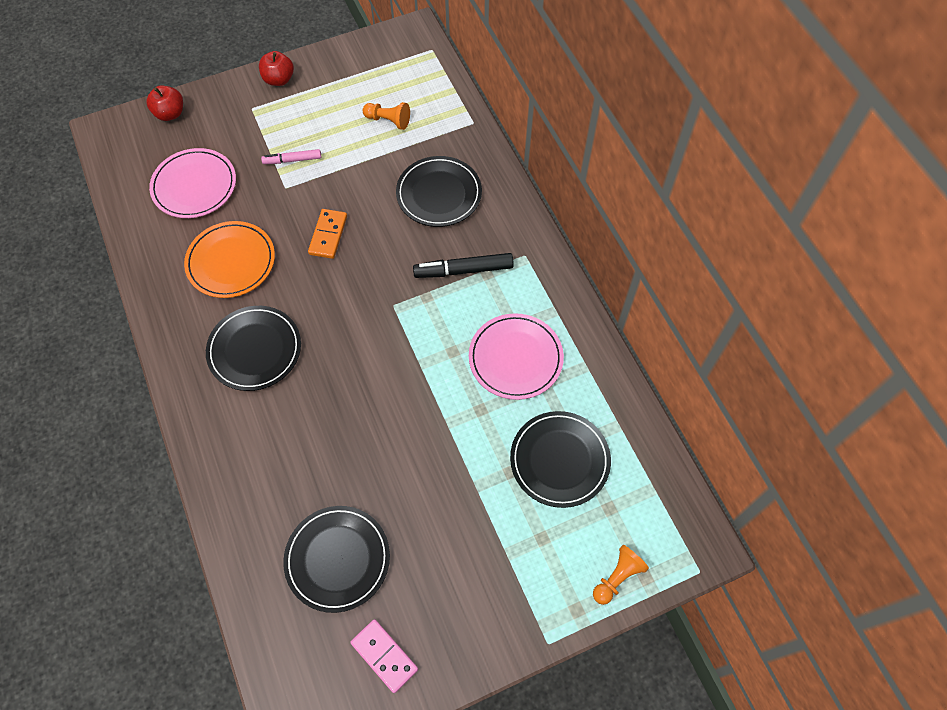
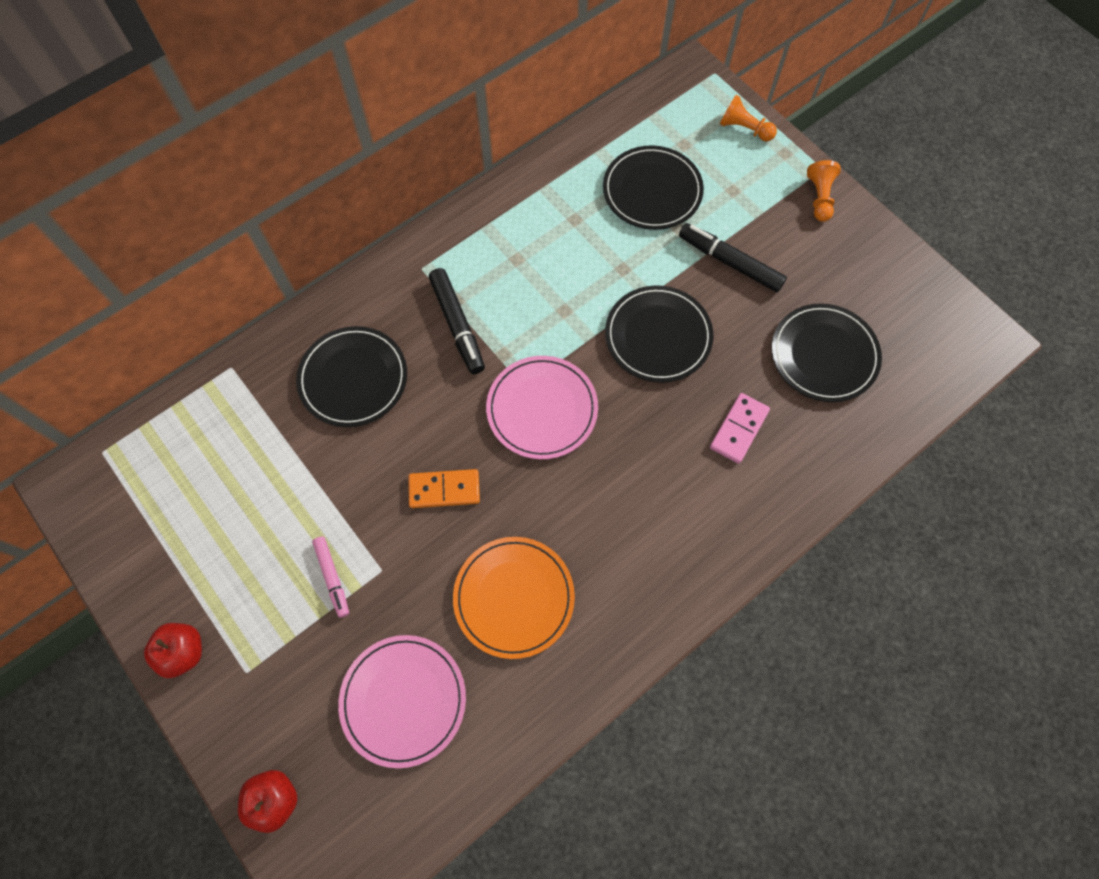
camera: 105 degrees left, 5 degrees up
black plate [206,306,301,391] -> black plate moved to [605,285,714,382]
pink domino [350,619,418,693] -> pink domino moved to [710,393,770,464]
orange pawn [363,102,410,130] -> orange pawn moved to [807,160,841,222]
pink plate [469,313,564,400] -> pink plate moved to [486,356,598,459]
none -> black marker [679,223,787,292]

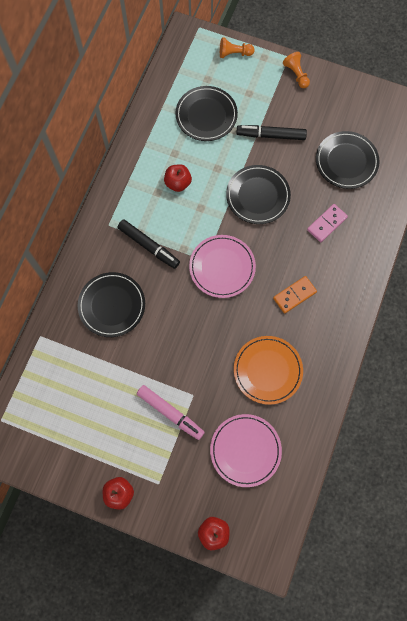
camera: 30 degrees left, 5 degrees up
pink marker [312,537,349,618] -> pink marker [137,385,205,440], size x1.58
orange domino [408,469,480,508] -> orange domino moved to [273,276,317,314]
pink domino [710,393,770,464] -> pink domino turned 45 degrees clockwise [307,204,348,242]
none -> red apple [164,164,192,192]

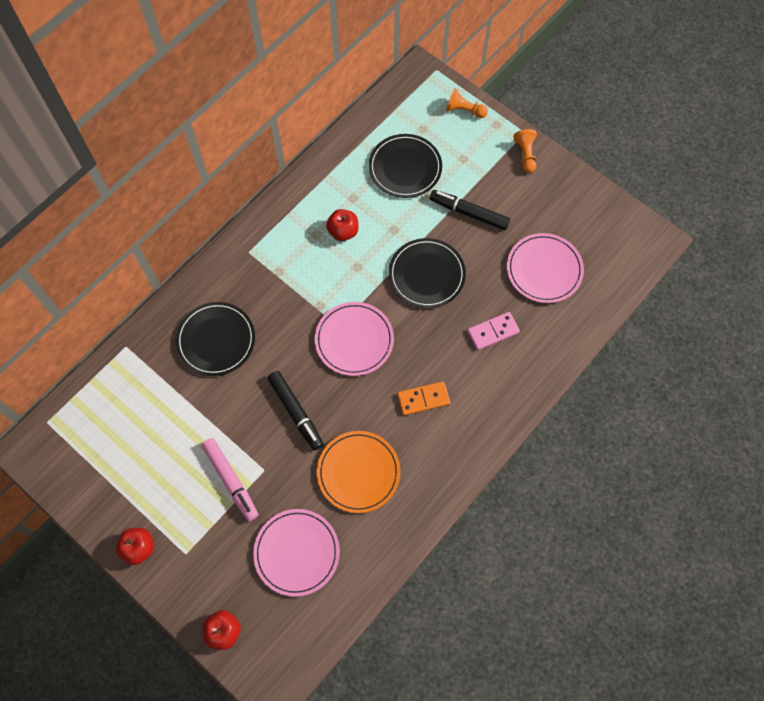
camera: 20 degrees right, 5 degrees down
black marker [117,219,180,269] -> black marker moved to [268,371,323,450]
black plate [316,131,380,189] -> pink plate [507,233,584,303]

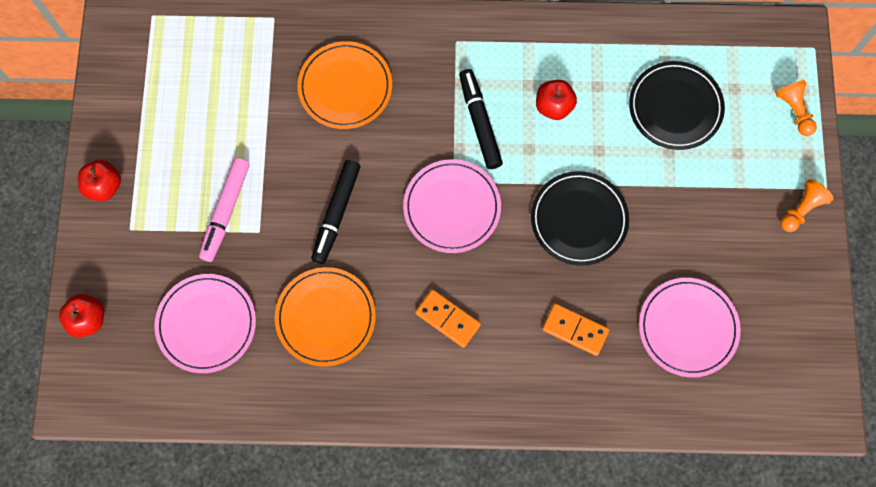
camera: 50 degrees right, 5 degrees up
black plate [176,302,255,376] -> orange plate [298,41,392,129]
black marker [430,190,510,230] -> black marker moved to [459,69,503,169]
pink domino [467,312,520,350] -> orange domino [542,303,609,356]

